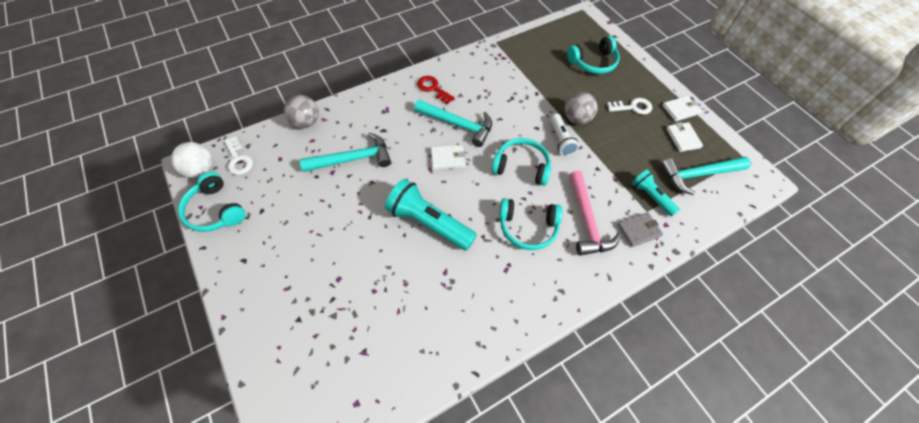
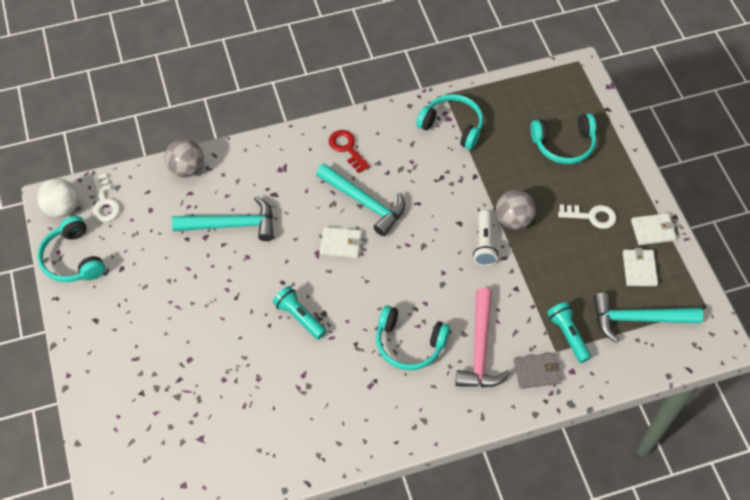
camera: 15 degrees right, 0 degrees up
turquoise flashlight [385,179,477,251] -> turquoise flashlight [273,286,326,339], size x0.58
turquoise headphones [491,138,551,186] -> turquoise headphones moved to [416,94,483,150]

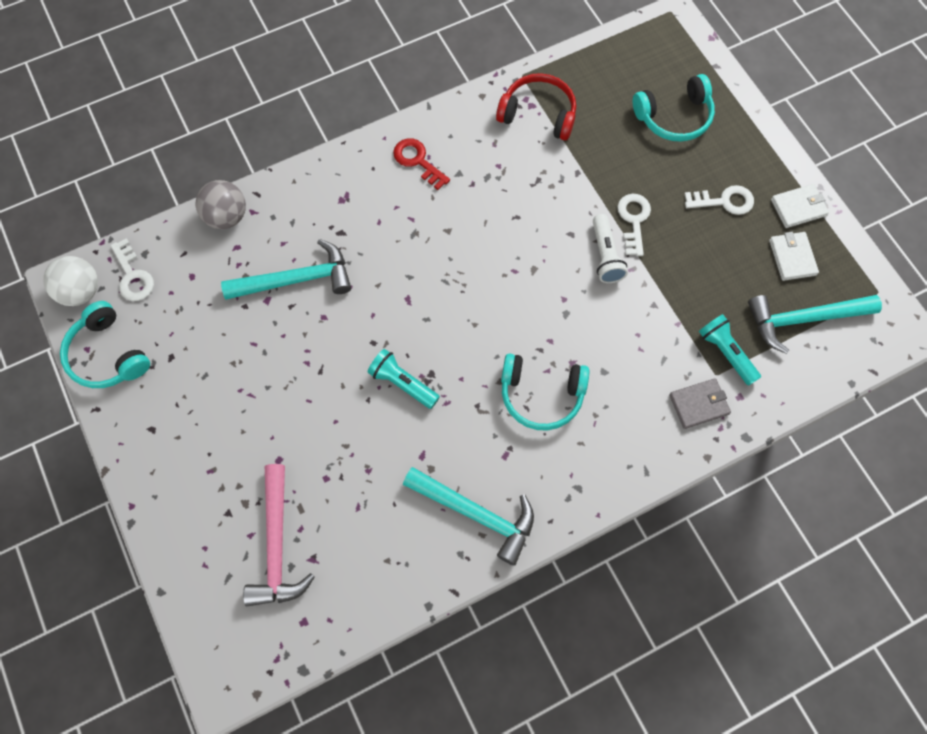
camera: 10 degrees left, 10 degrees up
turquoise hammer [316,164,405,236] -> turquoise hammer moved to [403,467,534,565]
white wallet [320,227,362,258] -> none
turquoise headphones [416,94,483,150] -> red headphones [496,73,576,141]
pink hammer [455,288,510,388] -> pink hammer moved to [243,464,315,606]
grey ball [496,190,536,230] -> white key [617,194,651,256]

